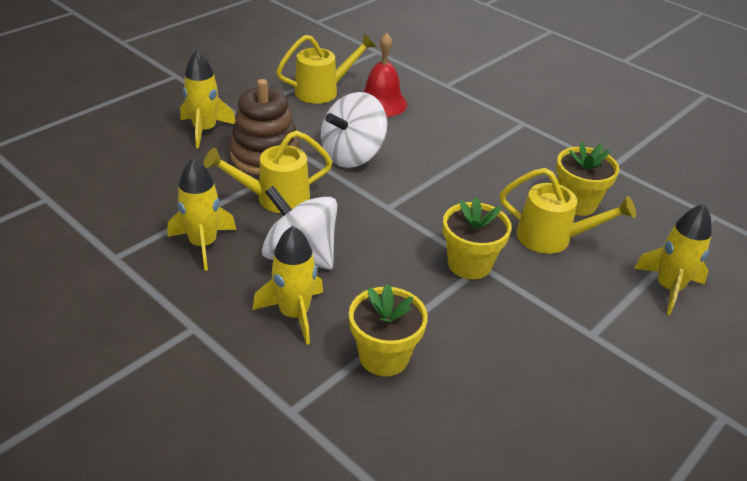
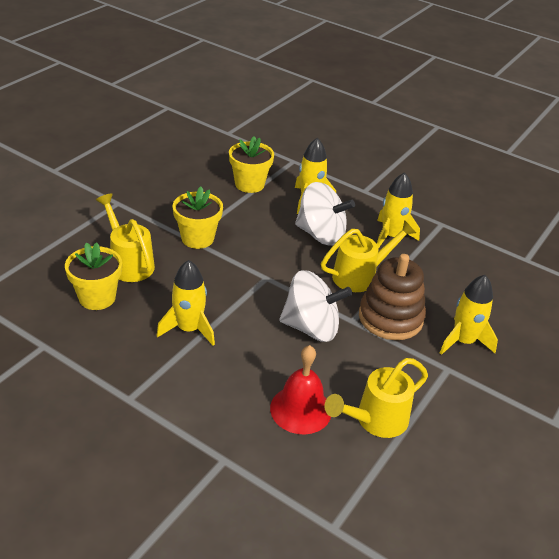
camera: 170 degrees right, 0 degrees up
white spinning top [321,92,387,168] -> white spinning top turned 60 degrees clockwise [279,270,352,342]
yellow watering can [500,168,636,254] -> yellow watering can turned 45 degrees clockwise [96,193,155,282]
yellow rocket [634,204,712,315] -> yellow rocket moved to [157,260,215,346]

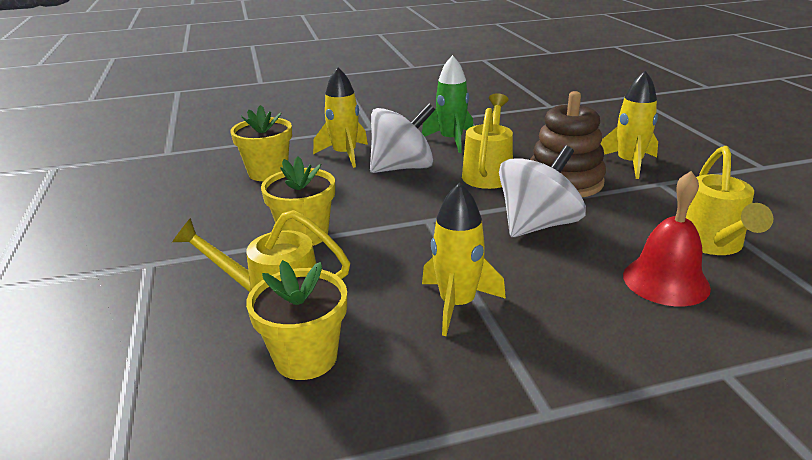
camera: 45 degrees left, 10 degrees down
yellow rocket [377,172,420,249] -> green rocket [422,55,473,153]

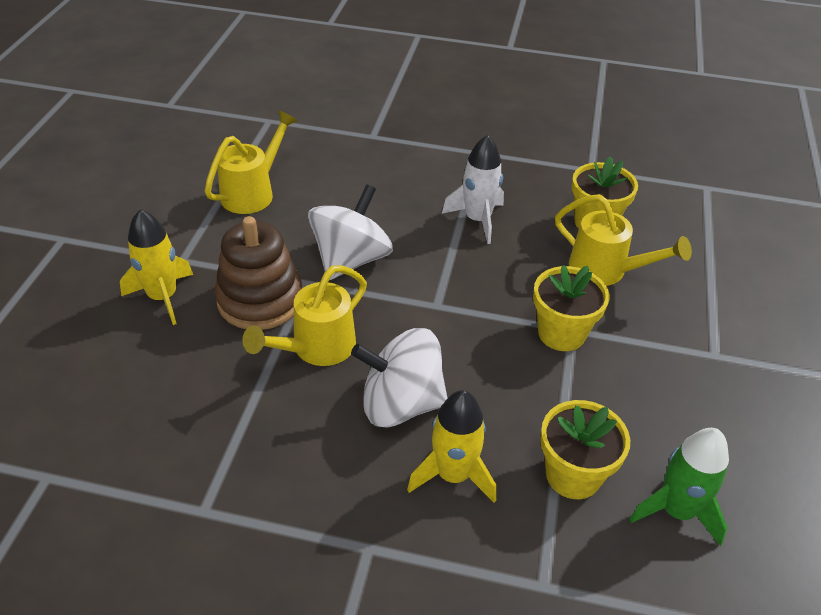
camera: 155 degrees left, 15 degrees up
green rocket [422,55,473,153] -> green rocket moved to [629,428,729,546]
yellow rocket [422,182,506,336] -> white rocket [442,135,504,244]
white spinning top [499,145,586,237] -> white spinning top turned 135 degrees clockwise [308,184,393,280]
red bell [623,171,711,306] -> none

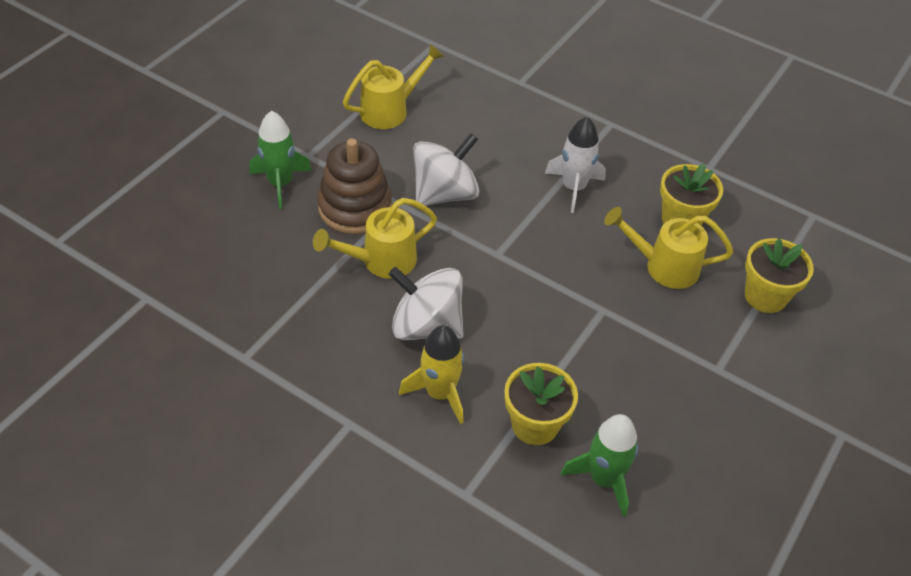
camera: 20 degrees right, 5 degrees up
yellow rocket [120,209,193,325] -> green rocket [250,111,312,209]
yellow flower pot [533,265,610,351] -> yellow flower pot moved to [745,238,814,313]
yellow watering can [555,194,692,286] -> yellow watering can turned 135 degrees clockwise [604,207,733,289]

